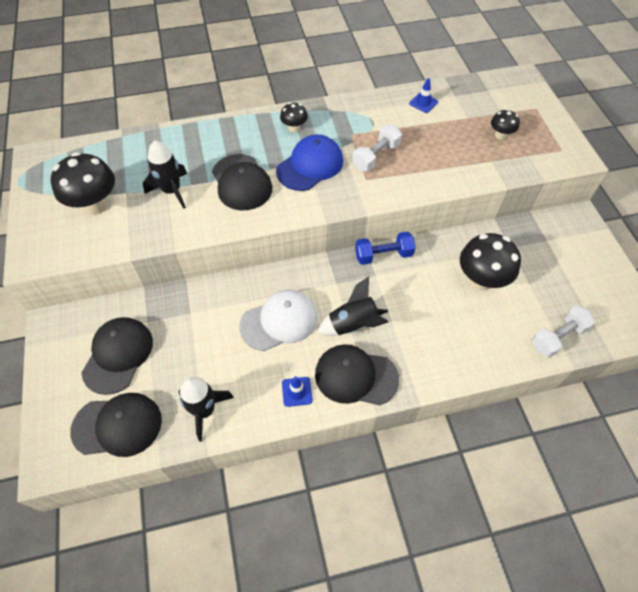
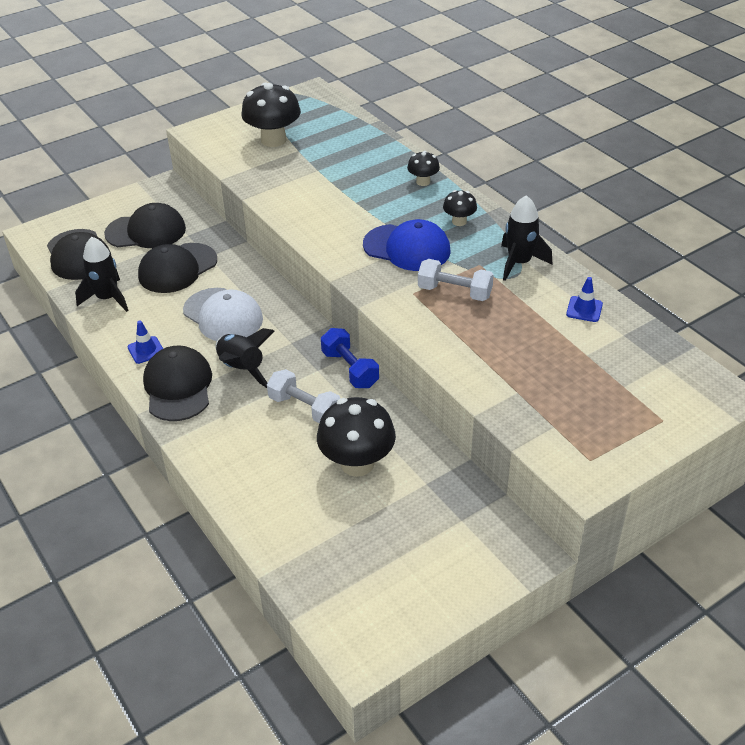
camera: 70 degrees right, 15 degrees down
black rocket [143,140,187,209] -> black rocket moved to [501,195,552,281]
black cap [212,154,272,210] -> black cap moved to [138,243,217,293]
black mushroom [491,109,520,140] -> black mushroom moved to [407,151,440,186]
white dumbbell [532,306,595,358] -> white dumbbell moved to [267,369,340,423]

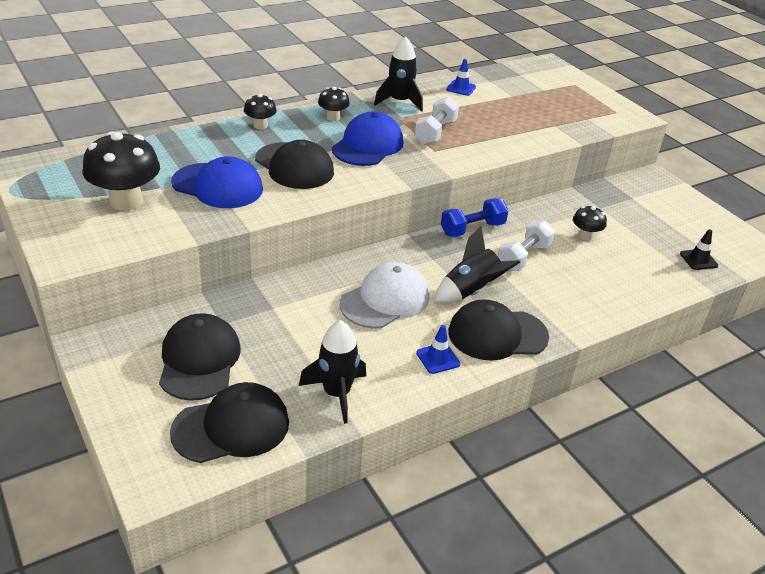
camera: 90 degrees left, 5 degrees down
black cap [138,243,217,293] -> black cap moved to [255,140,334,189]
black mushroom [317,397,396,477] -> black mushroom [573,206,607,241], size x0.52
none -> blue cap [171,156,263,208]
none -> black traffic cone [680,229,718,270]

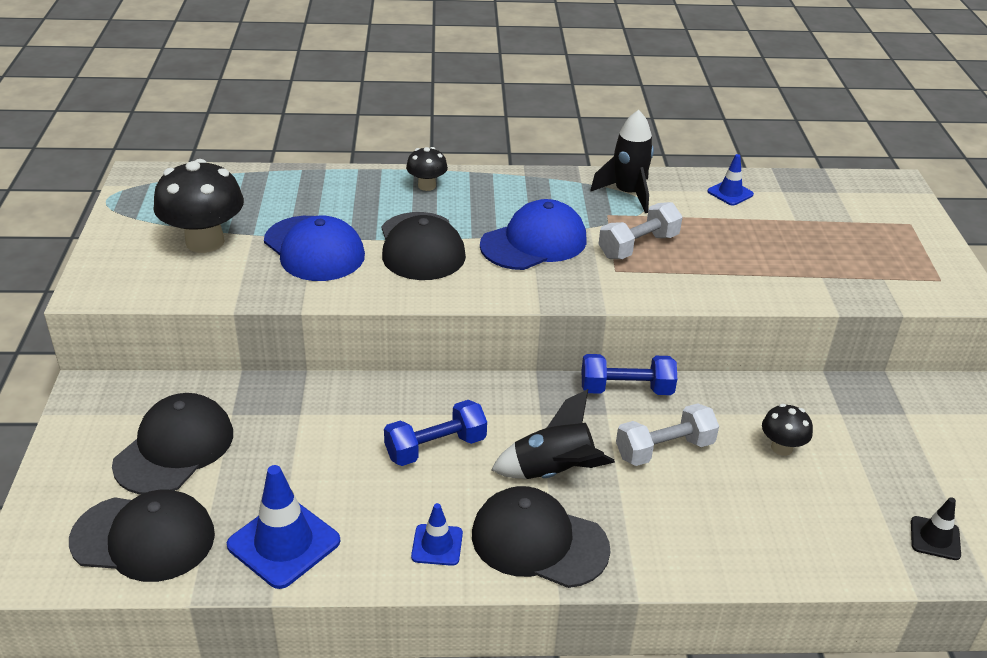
camera: 30 degrees right, 0 degrees up
black rocket [299,320,366,424] -> blue traffic cone [227,465,340,589]
black mushroom [318,87,350,121] -> none
white cap [340,262,429,329] -> blue dumbbell [384,400,487,466]

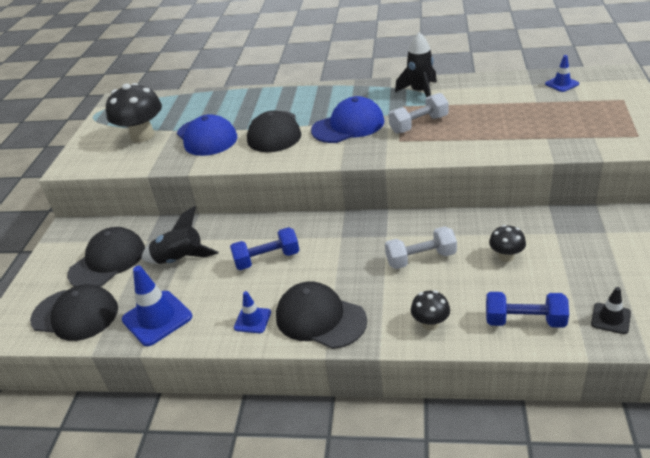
camera: 15 degrees right, 0 degrees up
black mushroom [406,147,448,191] -> black mushroom moved to [411,290,450,330]
black rocket [491,389,615,479] -> black rocket moved to [141,206,219,264]
blue dumbbell [582,354,677,395] -> blue dumbbell moved to [486,292,569,328]
blue traffic cone [707,154,754,206] -> blue traffic cone moved to [545,55,579,92]

